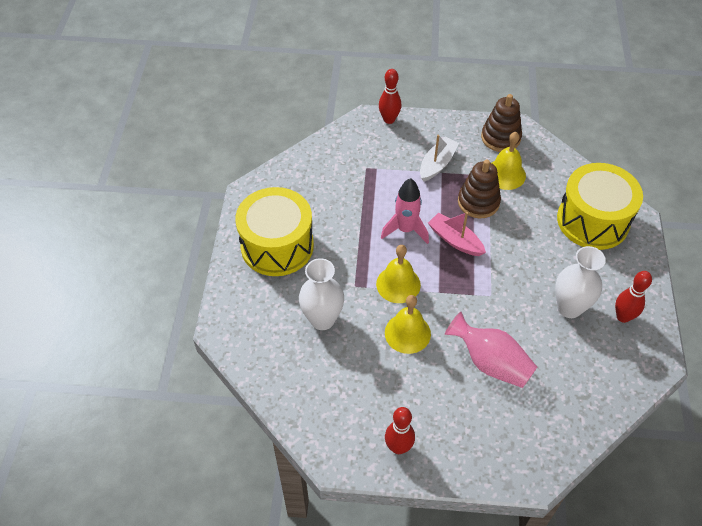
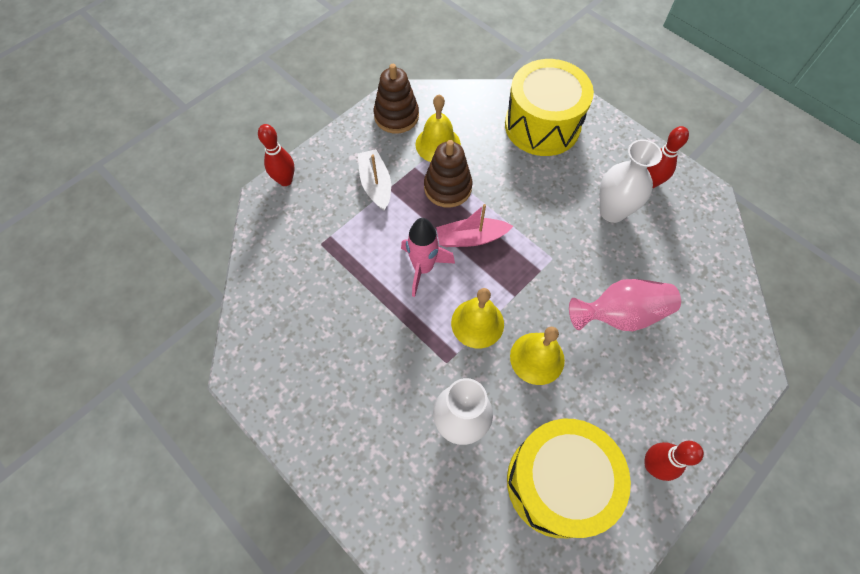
camera: 50 degrees left, 10 degrees up
yellow drum [235,187,314,276] -> yellow drum moved to [507,419,631,538]

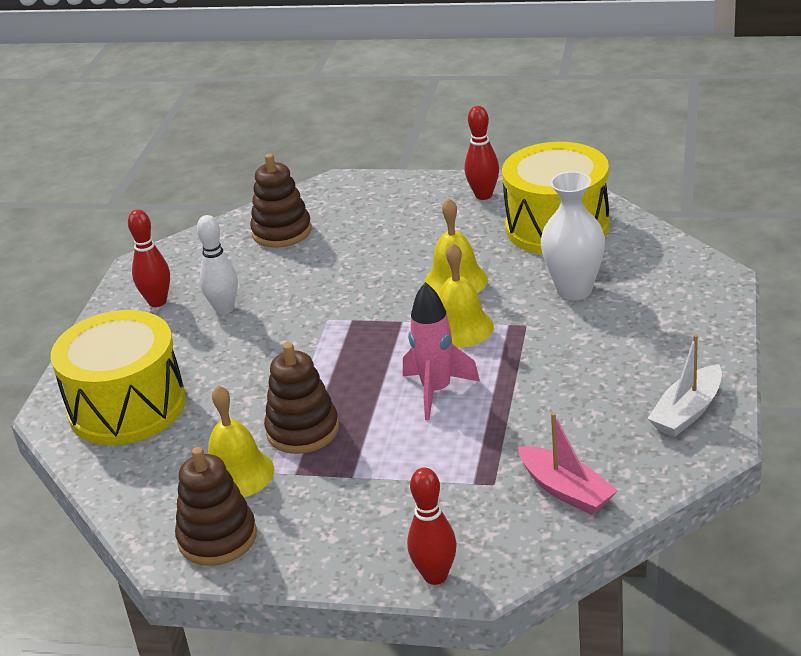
camera: 120 degrees left, 30 degrees down
white boat [358,149,391,210] -> white boat moved to [647,334,722,437]
pink boat [436,204,513,247] -> pink boat moved to [518,412,618,515]
pink vase [569,279,681,331] -> none
white vase [600,139,662,223] -> white bowling pin [197,215,238,314]
none -> brown stacking toy [250,154,312,248]

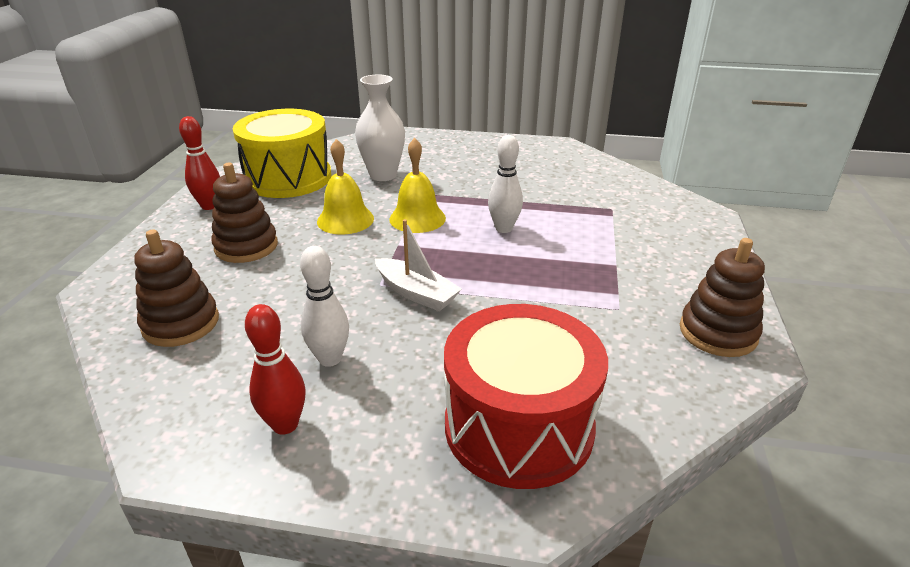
camera: 95 degrees left, 0 degrees up
yellow drum [51,310,186,445] -> red drum [444,304,608,489]
yellow bell [208,385,274,497] -> none
brown stacking toy [264,343,339,454] -> brown stacking toy moved to [211,163,278,263]
pink rocket [403,282,480,420] -> white bowling pin [488,135,523,233]
red bowling pin [407,467,457,585] -> none
pink boat [518,412,618,515] -> none
white boat [647,334,722,437] -> white boat moved to [375,219,462,311]

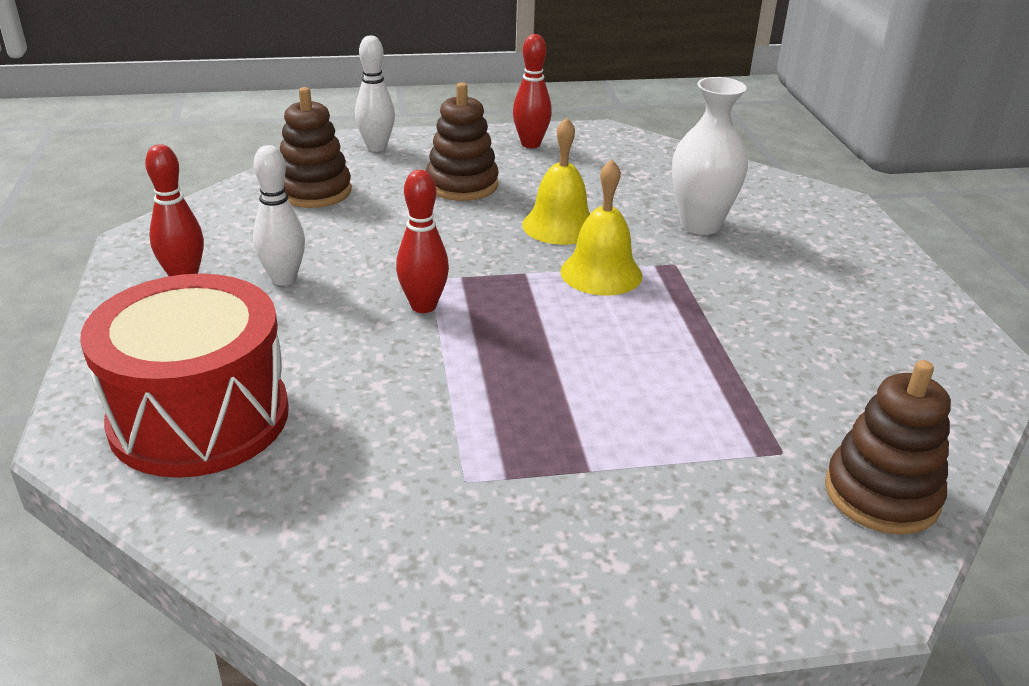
camera: 70 degrees right, 0 degrees up
yellow drum [233,109,332,198] -> none
white boat [375,219,462,311] -> red bowling pin [396,170,449,313]
white bowling pin [488,135,523,233] -> white bowling pin moved to [355,35,395,152]
brown stacking toy [680,238,765,357] -> brown stacking toy moved to [825,360,951,535]

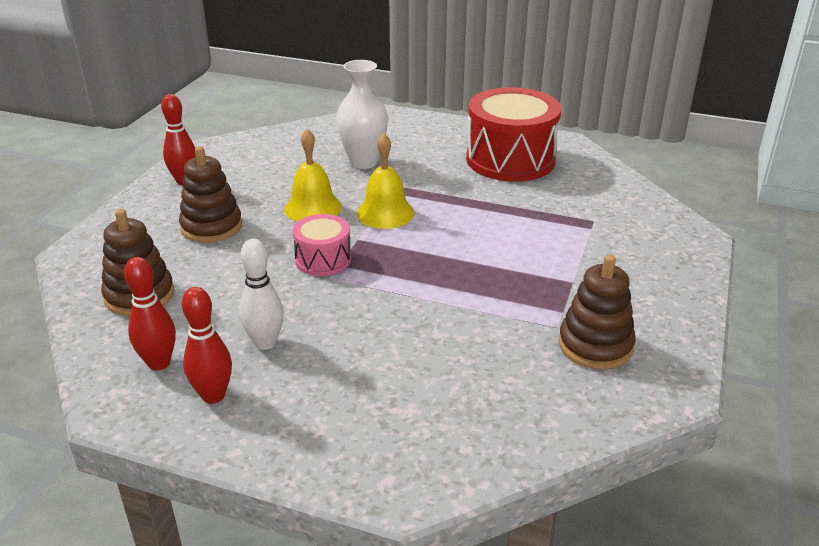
camera: 60 degrees left, 0 degrees up
red drum [80,274,289,478] -> red drum moved to [466,87,561,182]
white bowling pin [355,35,395,152] -> none
red bowling pin [396,170,449,313] -> red bowling pin moved to [124,257,176,370]
brown stacking toy [825,360,951,535] -> brown stacking toy moved to [559,255,636,370]
none -> pink drum [292,214,351,276]

